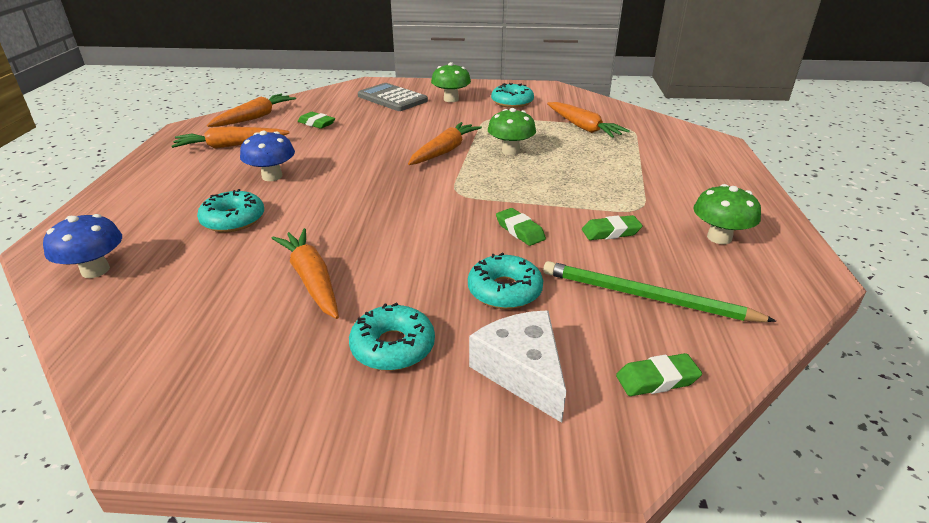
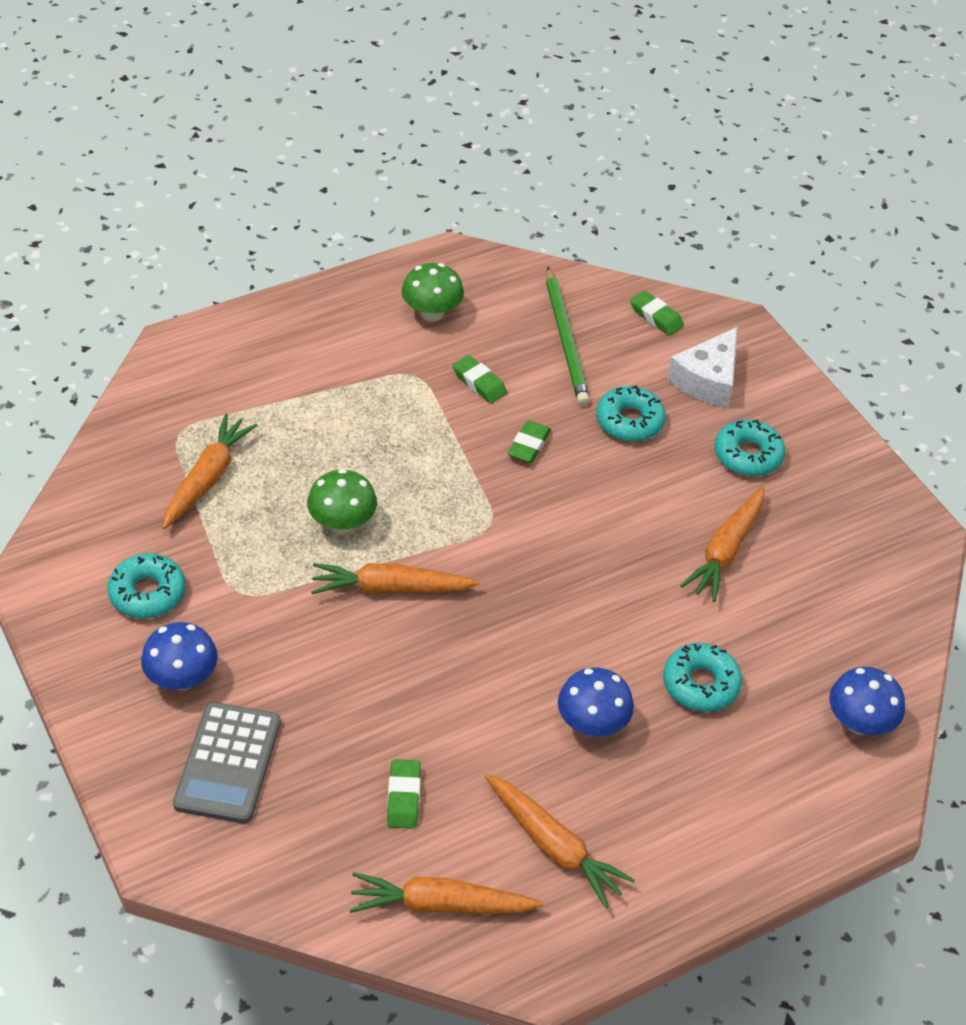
camera: 125 degrees left, 15 degrees up
green mushroom [431,62,471,102] -> blue mushroom [141,622,218,690]

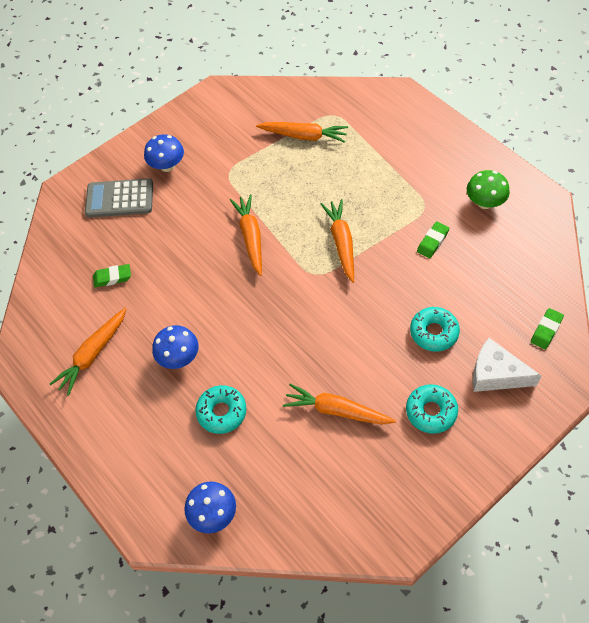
camera: 85 degrees right, 10 degrees up
turquoise donut [108,553,186,619] -> none
green mushroom [307,469,377,534] -> none
orange carrot [349,872,544,914] -> orange carrot moved to [321,199,354,283]
green eraser [507,420,551,463] -> none
green pencil [546,267,590,406] -> none

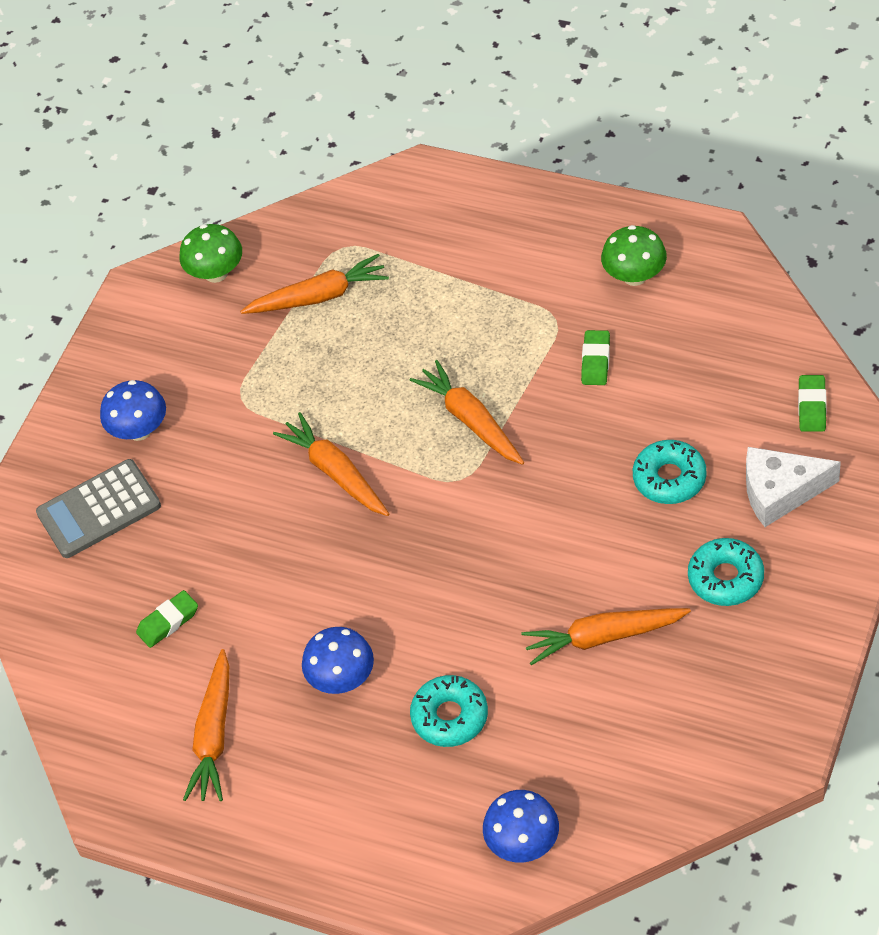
camera: 25 degrees left, 5 degrees down
none -> green mushroom [179,224,242,283]

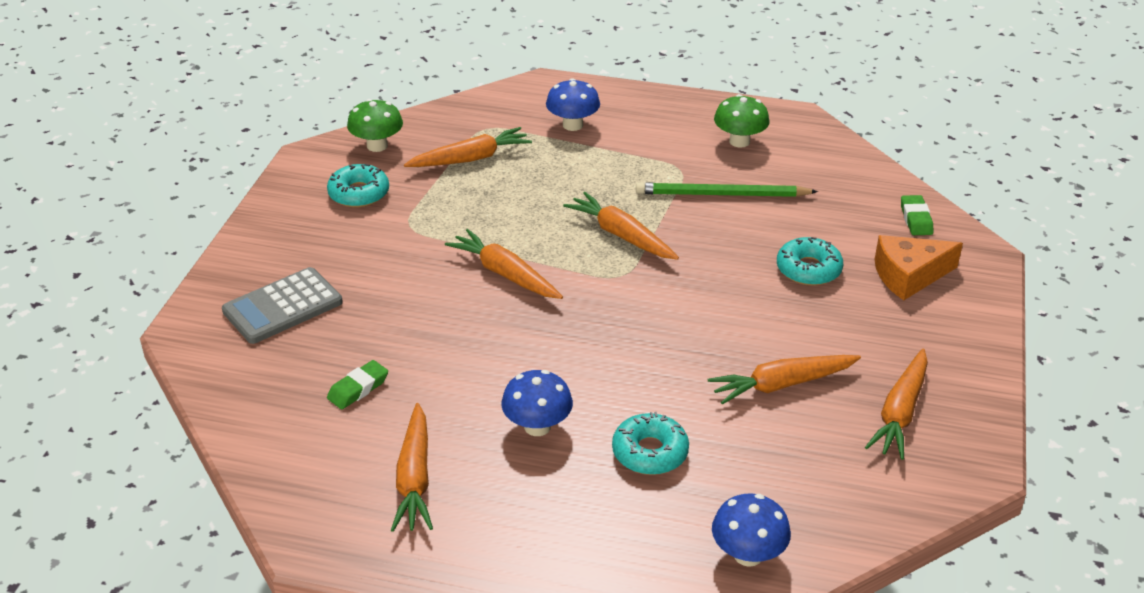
camera: 15 degrees left, 15 degrees down
blue mushroom [100,380,166,441] -> blue mushroom moved to [546,78,600,131]
green eraser [581,330,610,385] -> green pencil [636,182,818,197]
turquoise donut [688,538,764,606] -> turquoise donut moved to [327,164,389,208]
white cheese [746,447,841,527] -> orange cheese [874,235,963,300]
none -> orange carrot [865,349,928,460]

